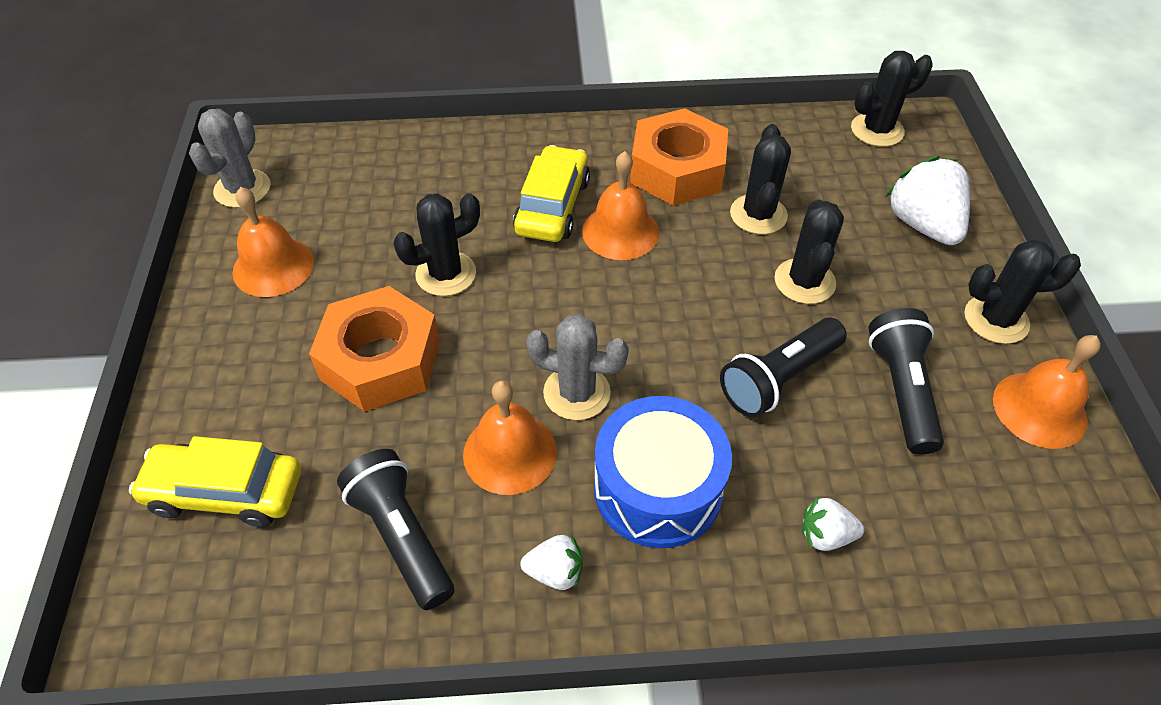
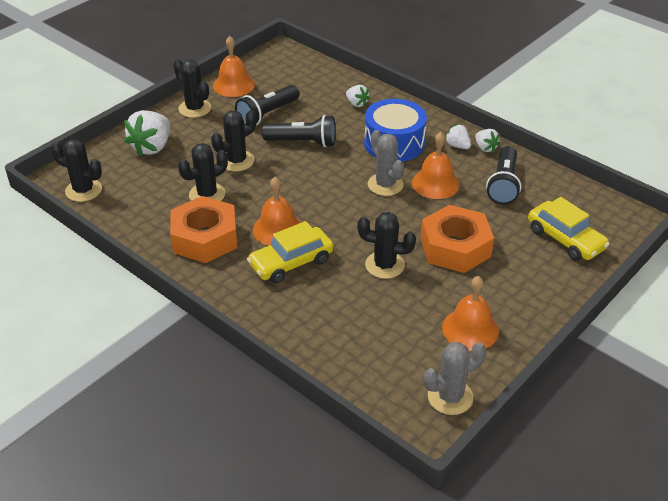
camera: 135 degrees left, 10 degrees down
none -> white strawberry [475,129,500,153]

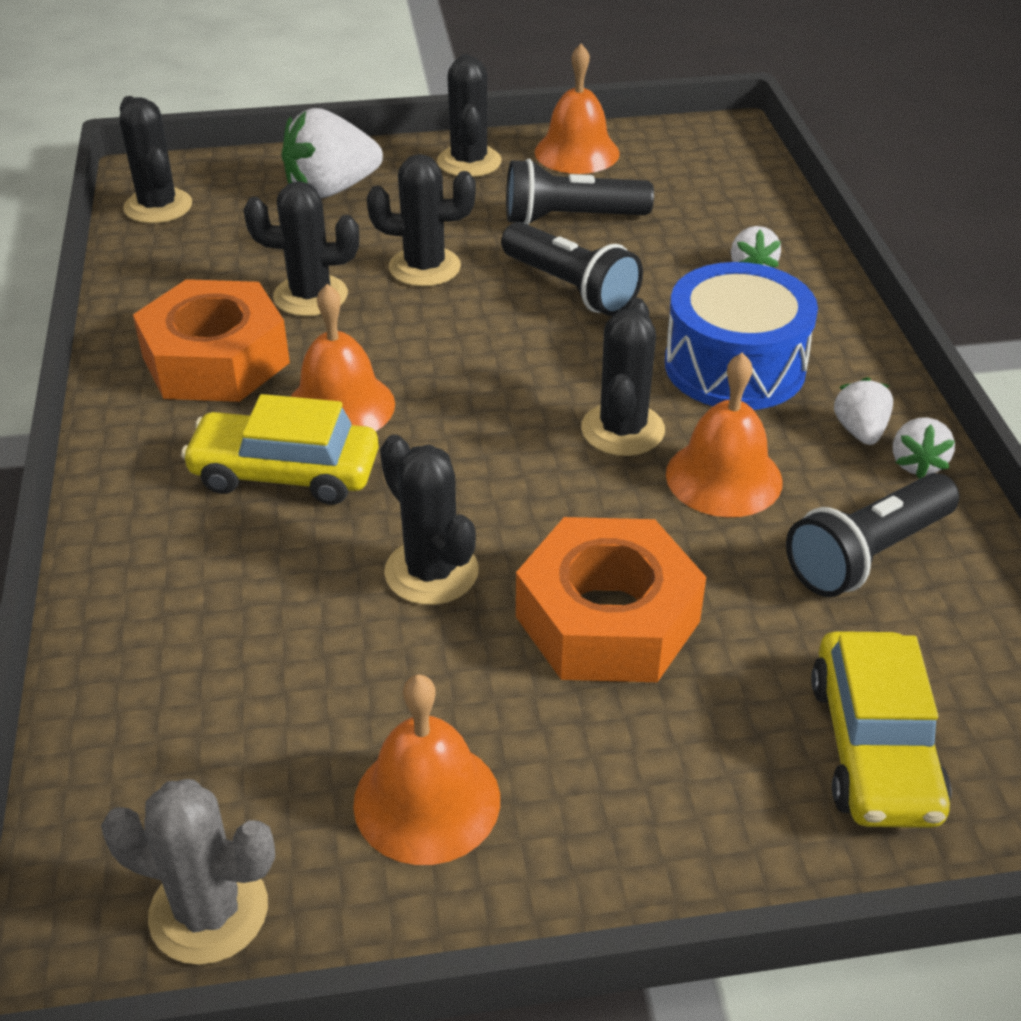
camera: 40 degrees right, 0 degrees up
grey cactus [368,130,404,196] -> black cactus [581,298,665,456]

